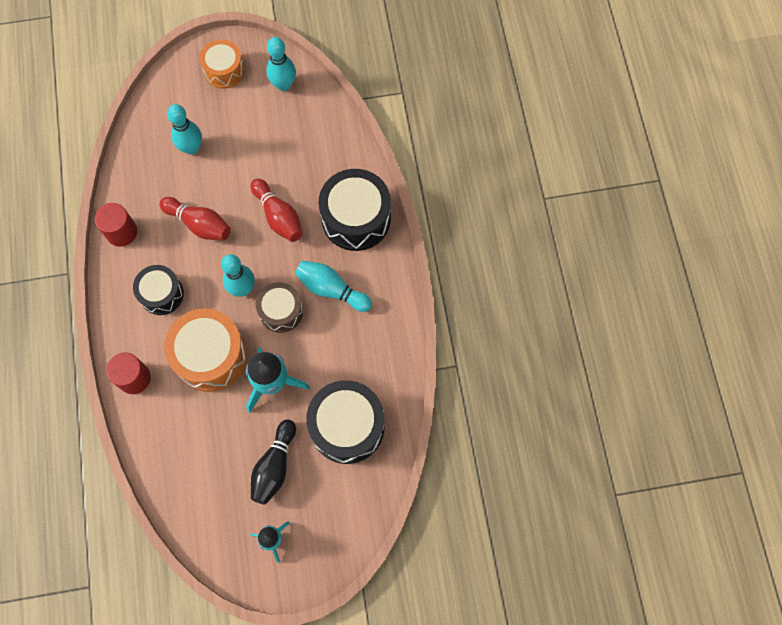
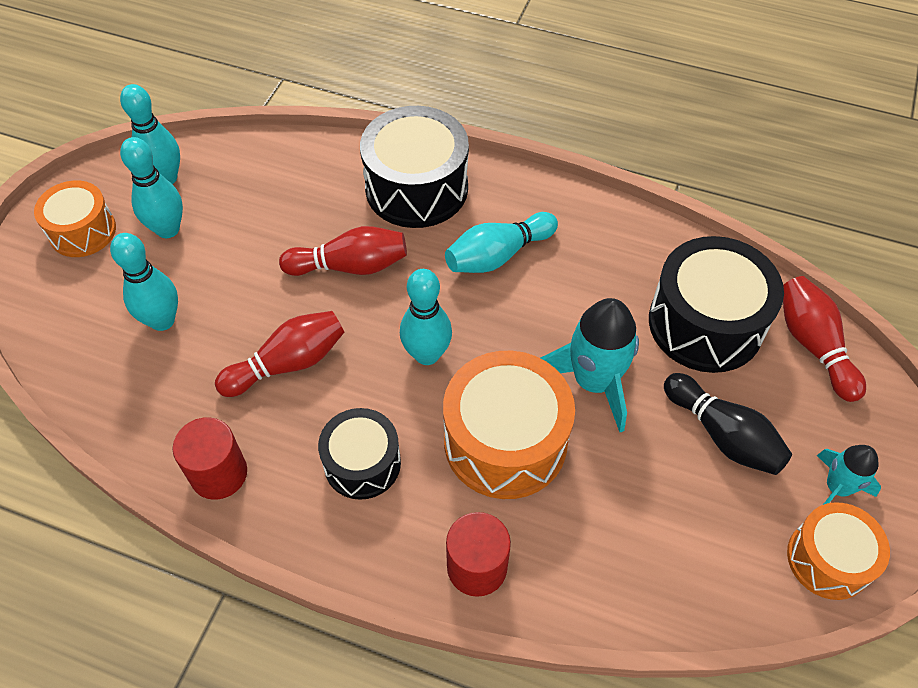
camera: 60 degrees left, 15 degrees down
brown drum [256,282,303,333] -> none
none -> turquoise bowling pin [120,137,183,238]
none -> red bowling pin [783,276,866,402]
none -> orange drum [787,502,890,600]

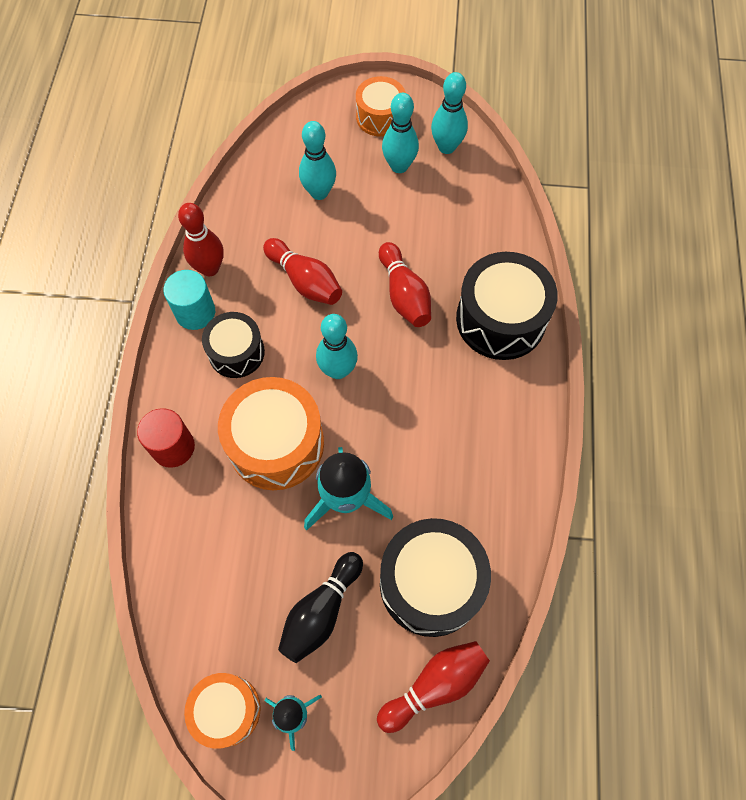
camera: 75 degrees right, 10 degrees up
red cylinder [173,417,247,500] -> red bowling pin [178,203,224,276]
turquoise bowling pin [445,212,558,273] -> none
none -> turquoise cylinder [163,270,215,330]

